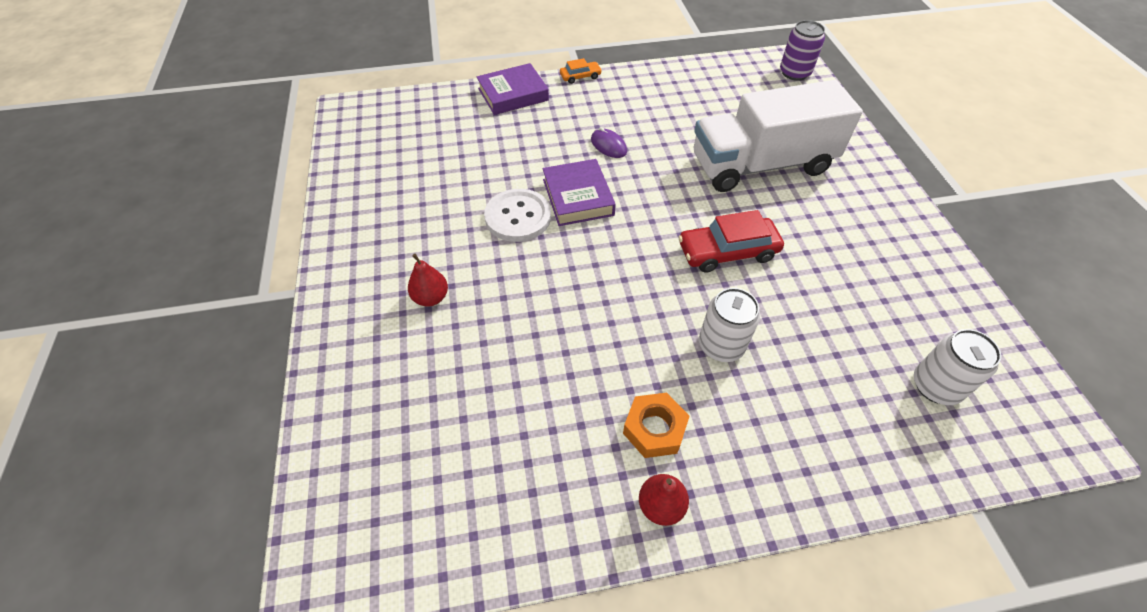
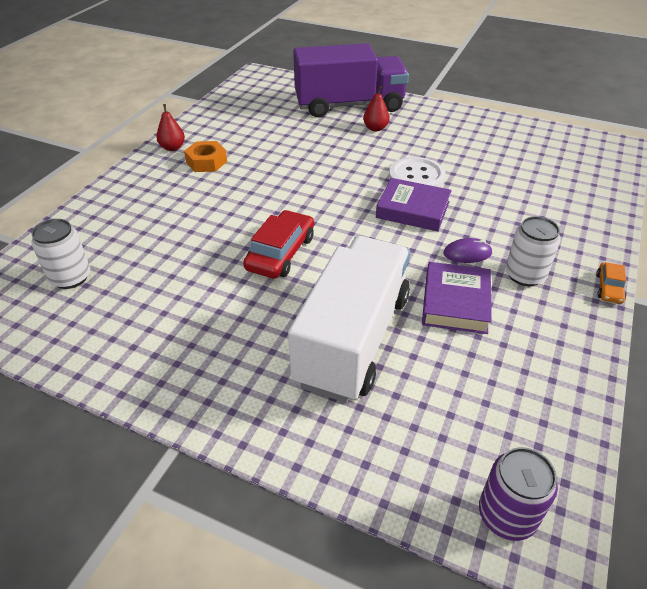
camera: 125 degrees right, 10 degrees down
purple book [477,63,549,115] -> purple book moved to [422,262,492,334]
white can [699,288,760,362] -> white can moved to [506,216,561,286]
none -> purple truck [293,43,409,118]

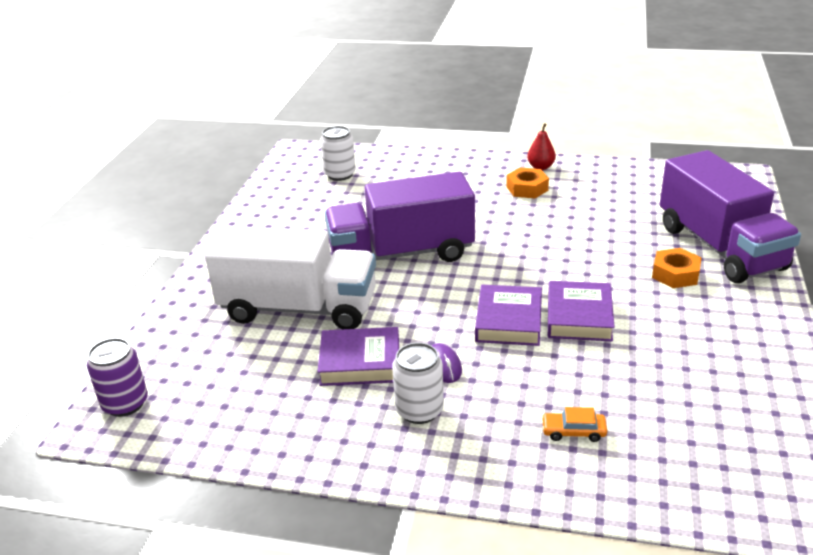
camera: 80 degrees right, 10 degrees down
red car [243,210,314,279] -> purple truck [324,171,475,262]
red pear [363,86,390,131] -> orange nut [652,248,702,288]
white button [389,157,445,187] -> purple book [548,281,615,341]
orange car [596,262,626,304] -> orange car moved to [541,407,607,442]

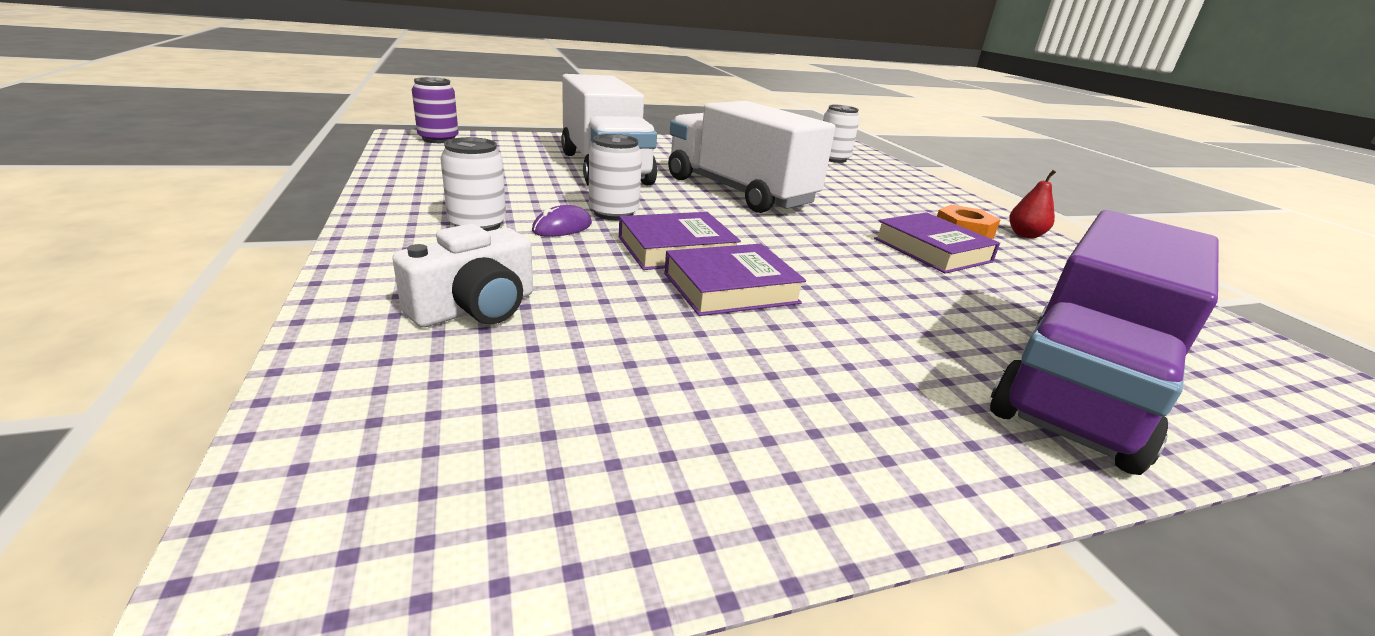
camera: 55 degrees right, 5 degrees down
purple book [317,327,399,386] -> purple book moved to [874,212,1000,274]
purple truck [324,171,475,262] -> white truck [668,101,835,213]
orange car [541,407,607,442] -> white camera [393,224,533,327]
orange nut [652,248,702,288] -> none
none -> white can [589,134,642,220]

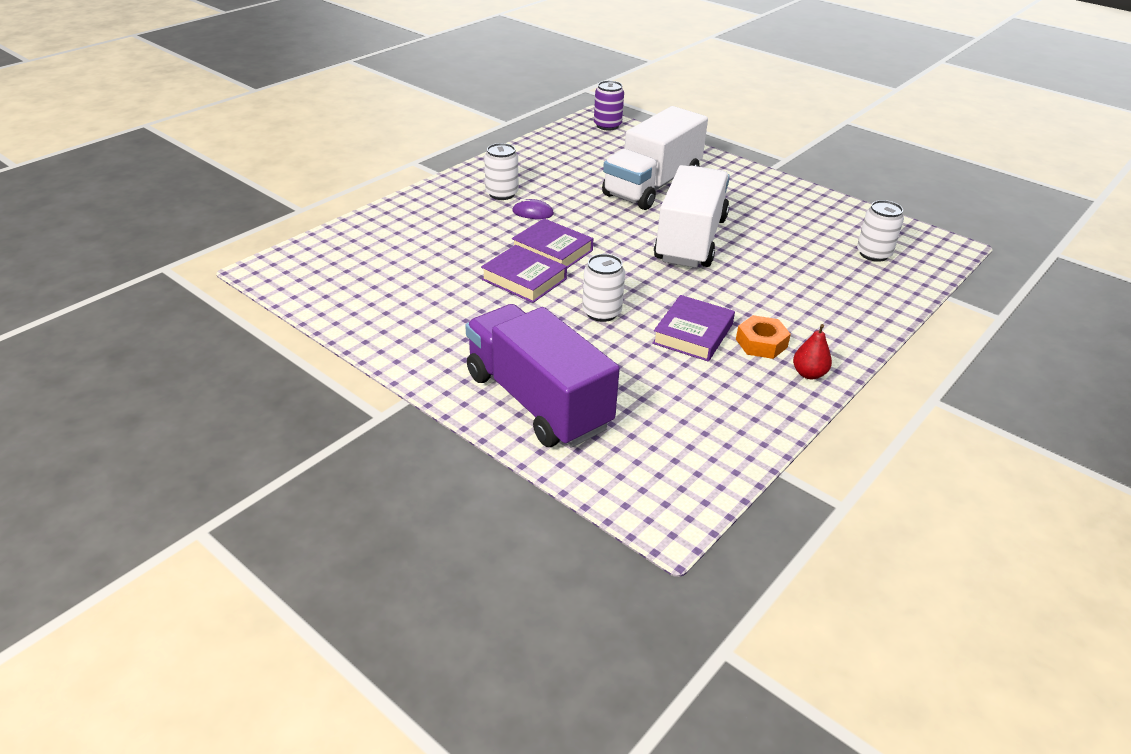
camera: 60 degrees right, 10 degrees up
white camera [393,224,533,327] -> none
white can [589,134,642,220] -> white can moved to [582,254,625,322]
purple truck [990,210,1219,475] -> purple truck turned 45 degrees clockwise [465,304,620,448]

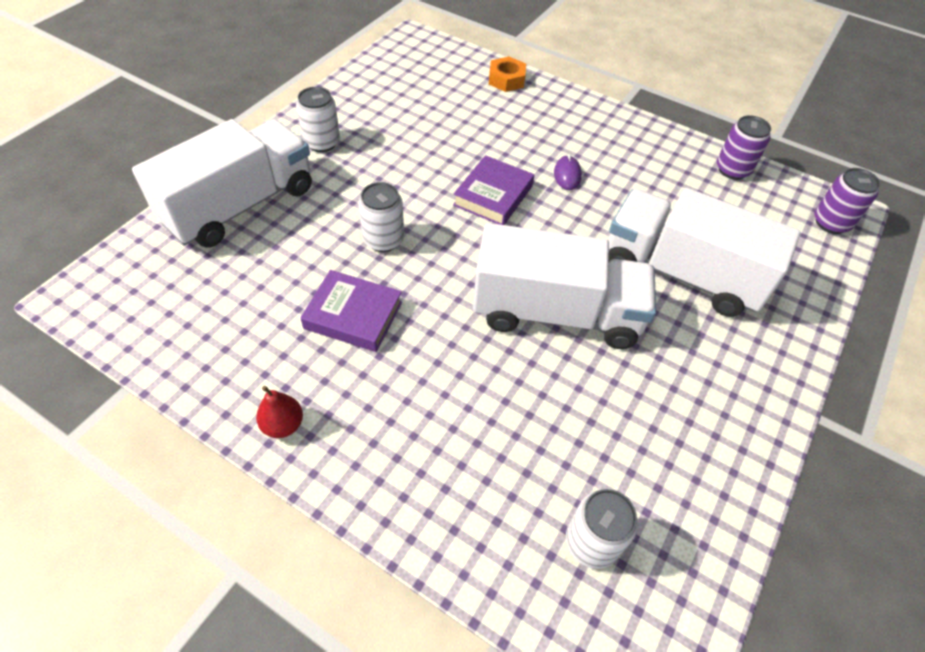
camera: 80 degrees right, 15 degrees up
purple truck [465,304,620,448] -> white truck [132,119,312,248]
purple book [481,245,567,303] -> none
white can [484,143,518,200] -> white can moved to [296,87,340,152]
orange nut [736,315,791,359] -> orange nut moved to [489,56,526,92]
none -> purple can [717,115,771,180]

